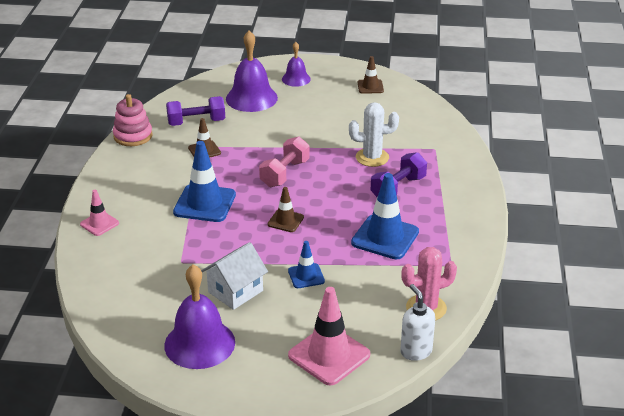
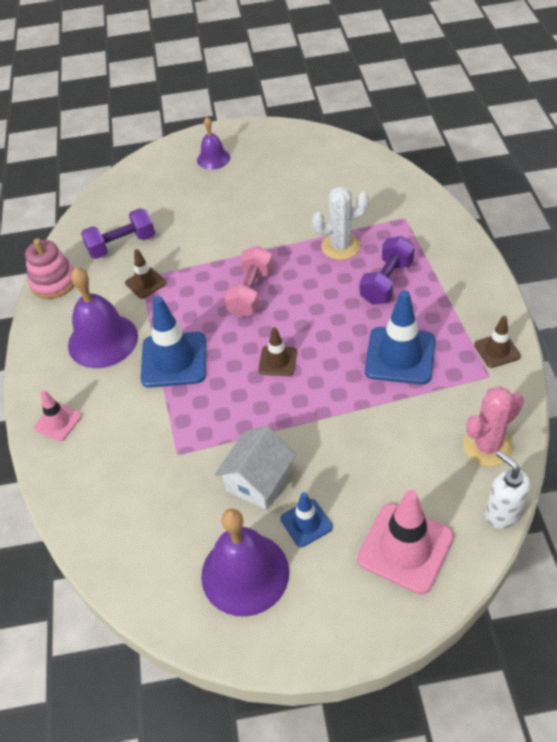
camera: 10 degrees left, 15 degrees up
purple bell [226,30,278,112] -> purple bell moved to [68,267,138,368]
blue traffic cone [288,241,325,288] -> blue traffic cone moved to [280,492,333,547]
brown traffic cone [358,56,384,94] -> brown traffic cone moved to [474,316,521,368]

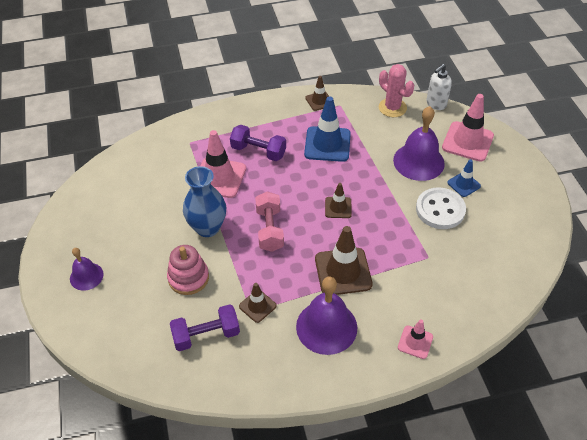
camera: 100 degrees left, 0 degrees up
pink stacking toy [25,238,74,299] -> pink stacking toy moved to [167,245,209,295]
purple dumbbell [81,208,155,259] -> purple dumbbell turned 75 degrees counterclockwise [170,304,240,351]
blue traffic cone [141,296,206,388] -> brown traffic cone [315,226,373,295]
purple bell [201,509,289,617] -> purple bell moved to [393,106,445,181]
white house [215,426,296,510] -> white button [416,187,466,229]
pink dumbbell [224,246,273,318] -> pink dumbbell turned 75 degrees clockwise [255,192,284,252]
white cactus [312,187,369,260] -> pink traffic cone [200,130,246,198]
none -> blue vase [183,166,226,237]

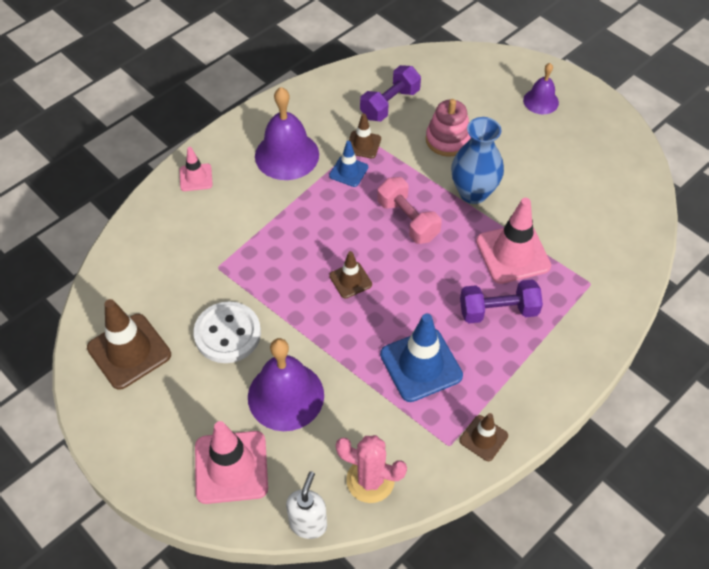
camera: 150 degrees right, 5 degrees up
brown traffic cone [315,226,373,295] -> brown traffic cone moved to [87,299,171,390]
blue traffic cone [447,159,481,197] -> blue traffic cone moved to [329,141,368,187]

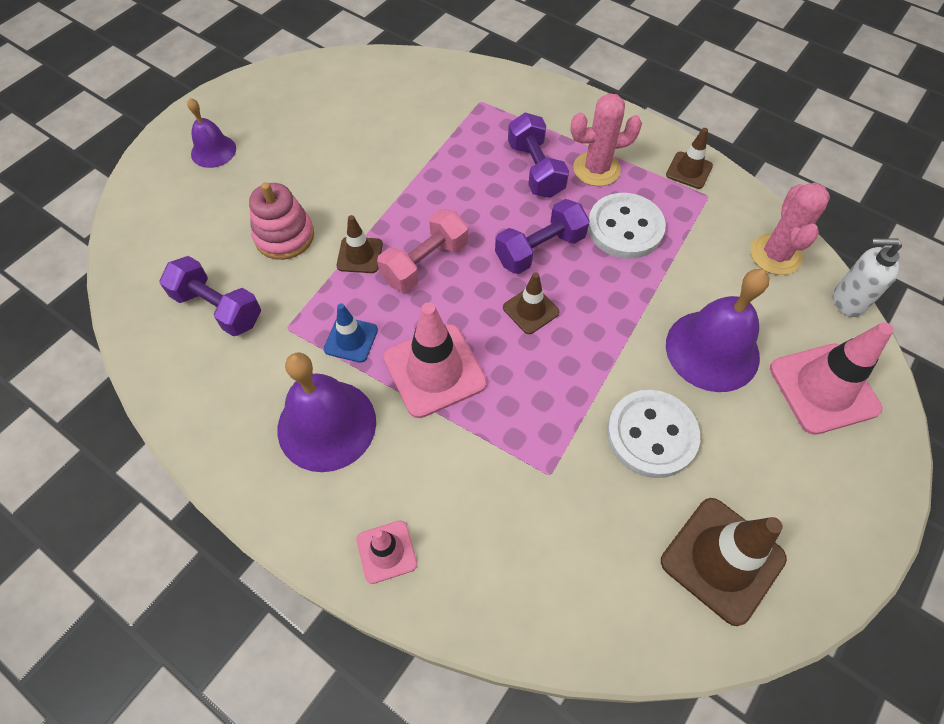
camera: 100 degrees left, 5 degrees up
brown traffic cone [349,113,381,158] -> brown traffic cone moved to [337,215,383,273]
blue traffic cone [380,314,463,402] -> white button [588,193,666,259]
blue vase [451,117,504,204] -> none
pink traffic cone [476,198,551,284] -> pink traffic cone moved to [384,302,487,418]
none -> purple dumbbell [495,199,590,274]
none -> pink cactus [571,93,642,186]

